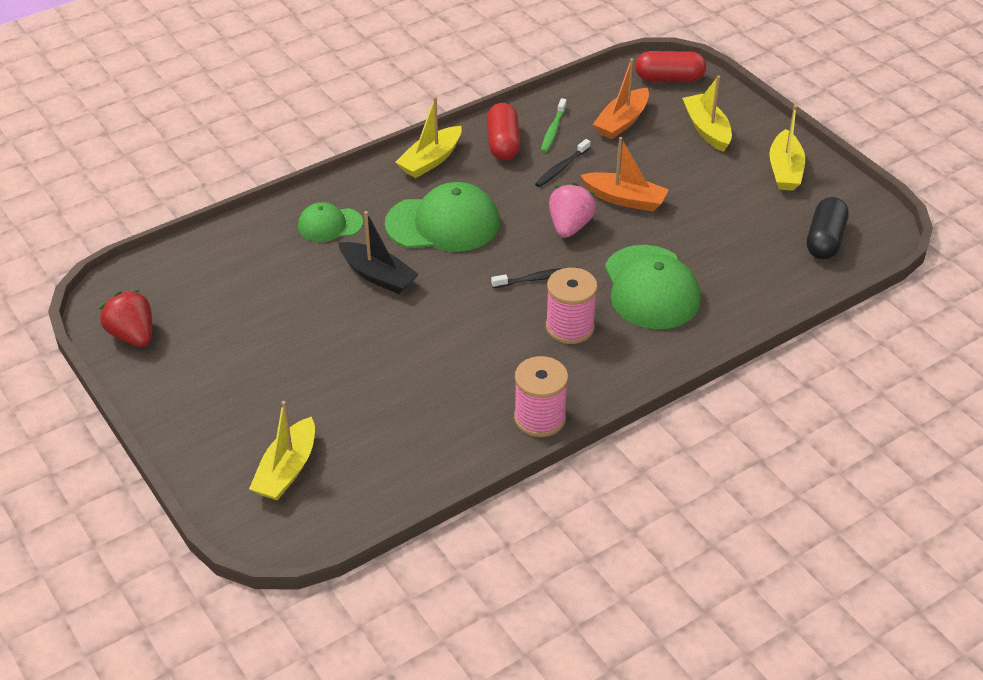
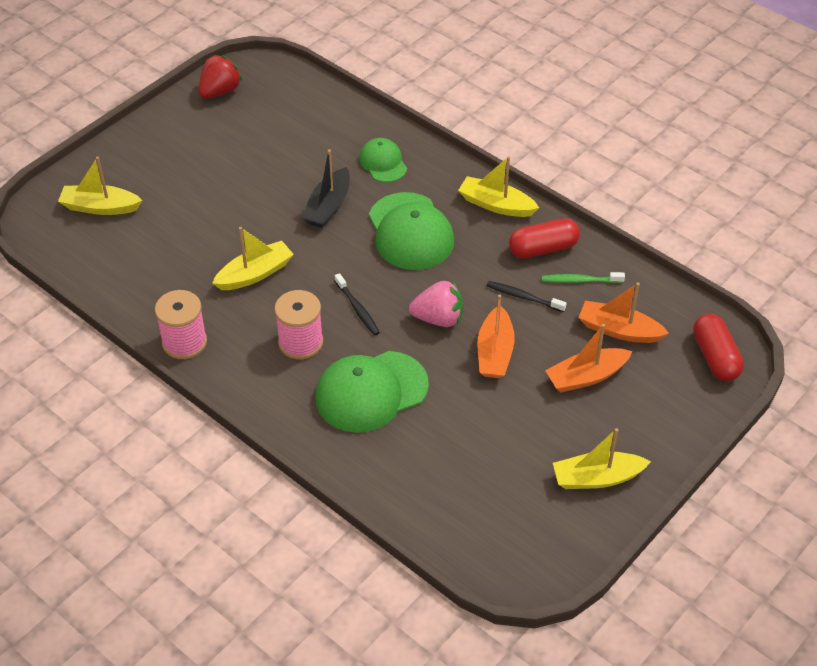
camera: 75 degrees right, 5 degrees up
yellow boat [682,76,732,152] -> yellow boat moved to [212,227,294,290]
black capsule [807,197,849,259] -> none
none -> orange boat [545,324,633,392]

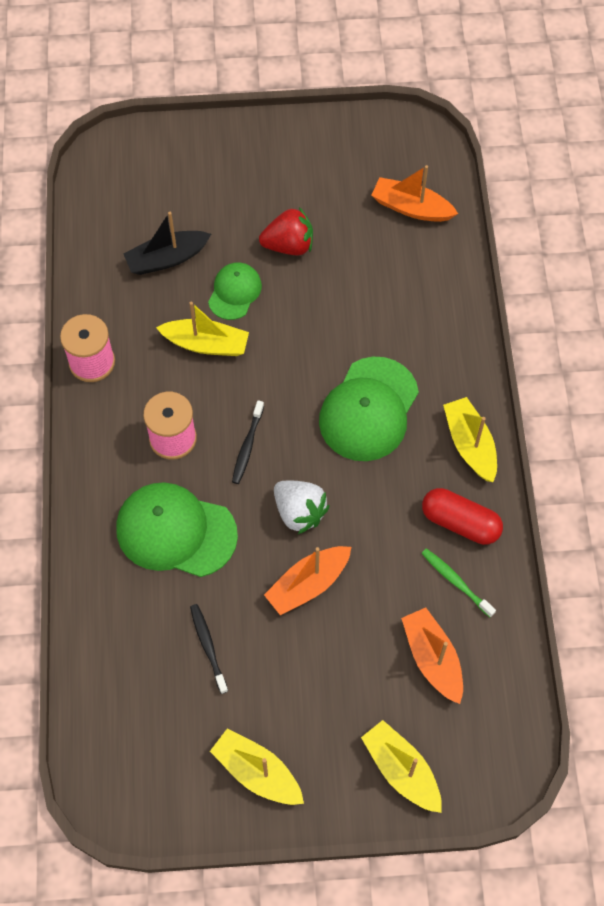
camera: 45 degrees right, 15 degrees up
yellow boat [58,157,142,215] -> yellow boat moved to [361,720,442,813]
red strawberry [198,55,242,99] -> red strawberry moved to [259,207,313,255]
black boat [302,149,350,228] -> black boat moved to [123,212,211,275]
green cap [359,138,407,182] -> green cap moved to [208,262,262,320]
pink strawberry [409,280,463,327] -> white strawberry [274,481,330,534]
black toothbrush [487,281,566,312] -> black toothbrush moved to [190,604,228,694]
orange boat [545,324,633,392] -> orange boat moved to [371,165,458,222]
red capsule [693,314,744,381] -> none

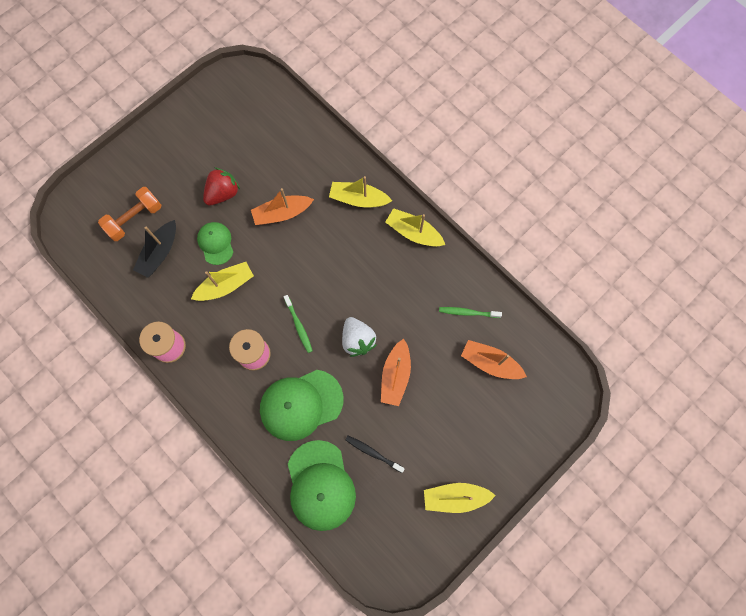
camera: 40 degrees left, 10 degrees up
black toothbrush [232,400,264,484] -> green toothbrush [284,295,313,353]
white strawberry [274,481,330,534] -> white strawberry turned 60 degrees clockwise [342,317,377,357]
green cap [319,357,419,461] -> green cap moved to [288,440,356,531]
yellow boat [361,720,442,813] -> yellow boat moved to [329,176,392,208]
orange boat [371,165,458,222] -> orange boat moved to [251,188,314,225]
red capsule [422,488,503,545] -> none
none -> orange dumbbell [98,187,161,241]

